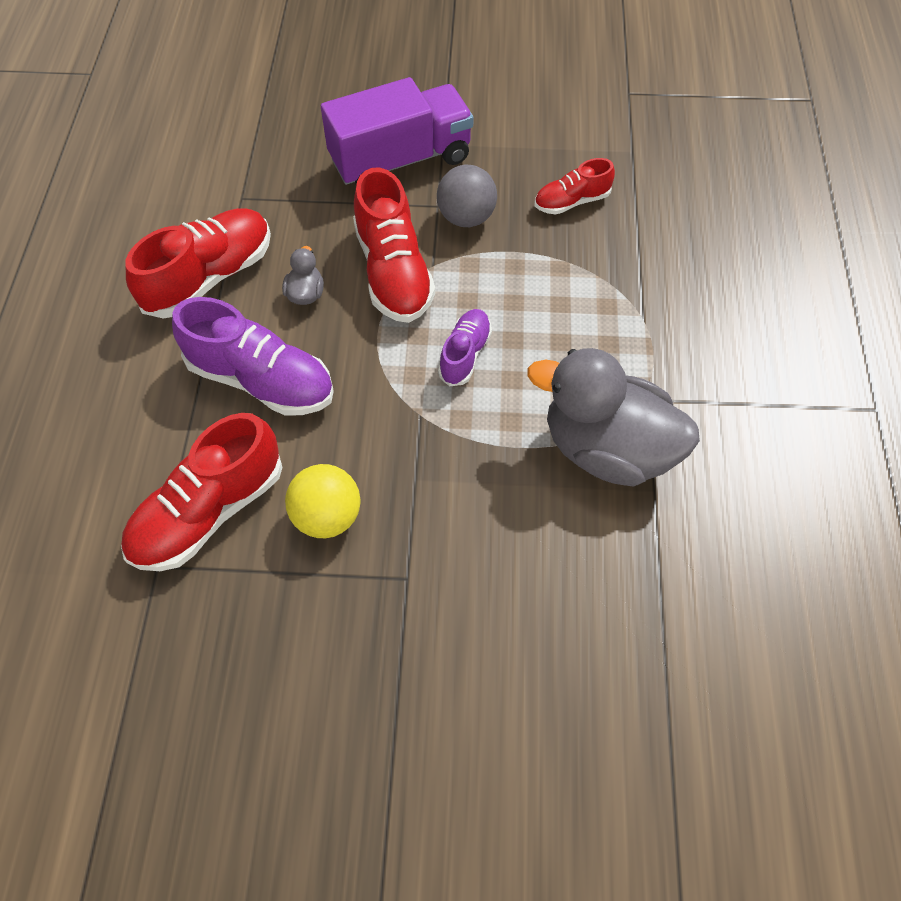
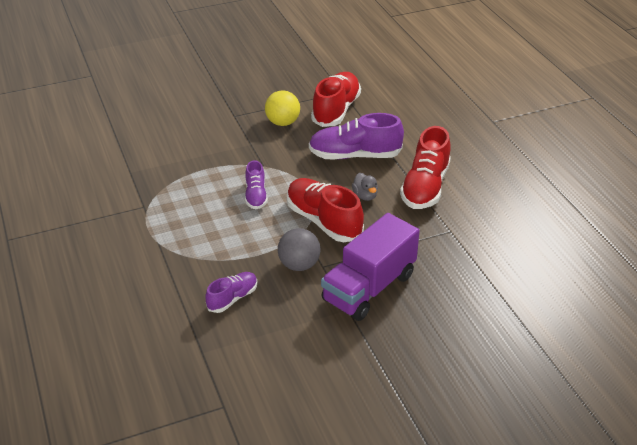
camera: 155 degrees right, 20 degrees down
grey duck [527,348,700,487] -> none
red shoe [535,158,615,215] -> purple shoe [205,272,257,313]

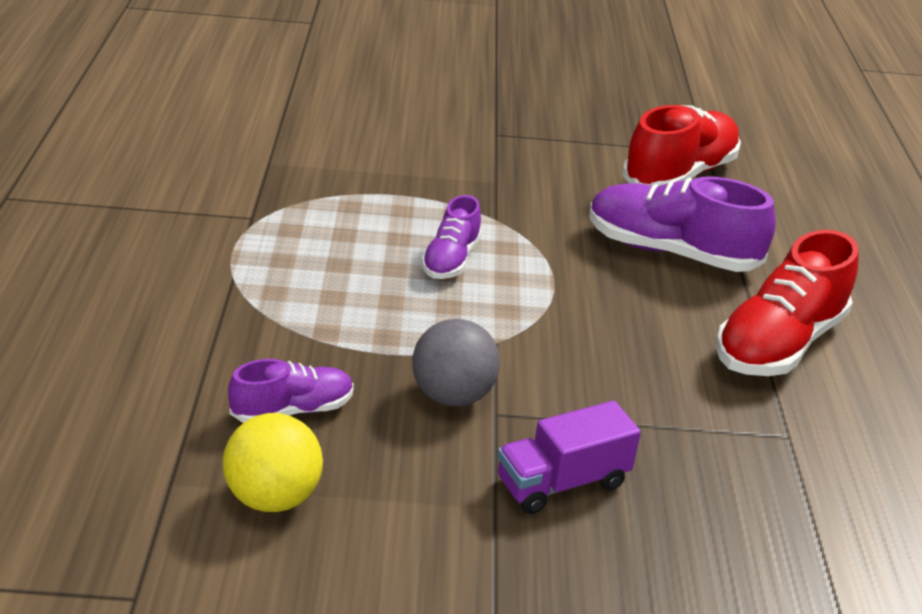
camera: 20 degrees right, 5 degrees down
yellow ball [265,90,300,126] -> yellow ball moved to [223,413,323,512]
red shoe [287,178,364,242] -> none
purple truck [321,213,420,321] -> purple truck [497,401,641,514], size x0.59
grey duck [352,173,378,201] -> none

